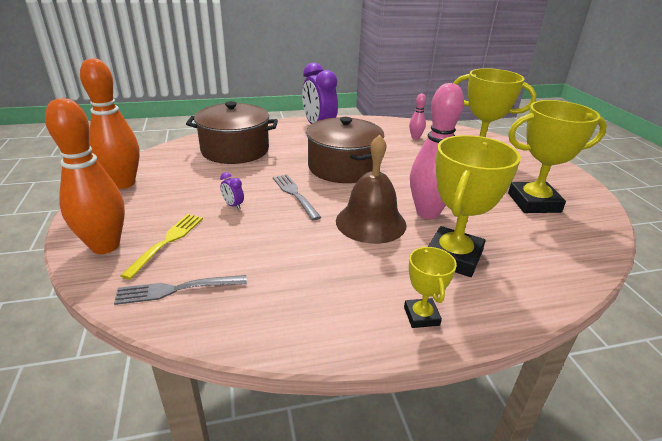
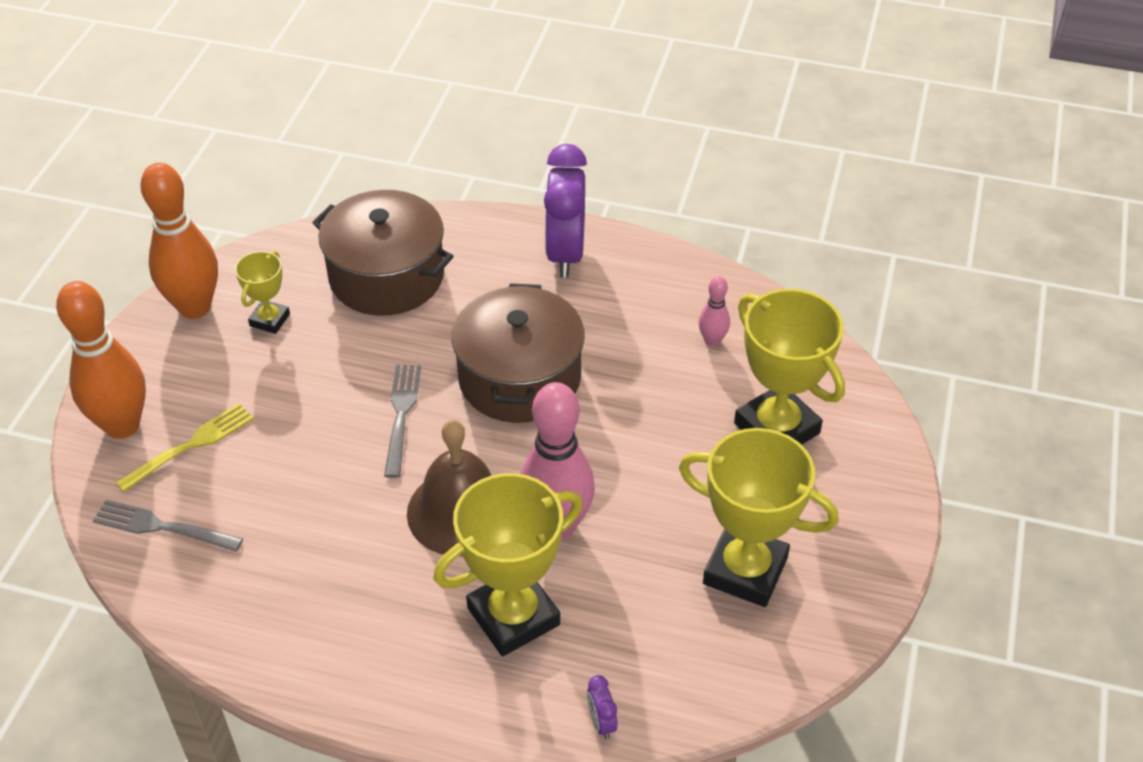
camera: 30 degrees right, 15 degrees up
purple clock [220,172,244,210] -> purple clock moved to [587,675,617,739]
yellow trophy [404,246,457,328] -> yellow trophy moved to [235,251,290,334]

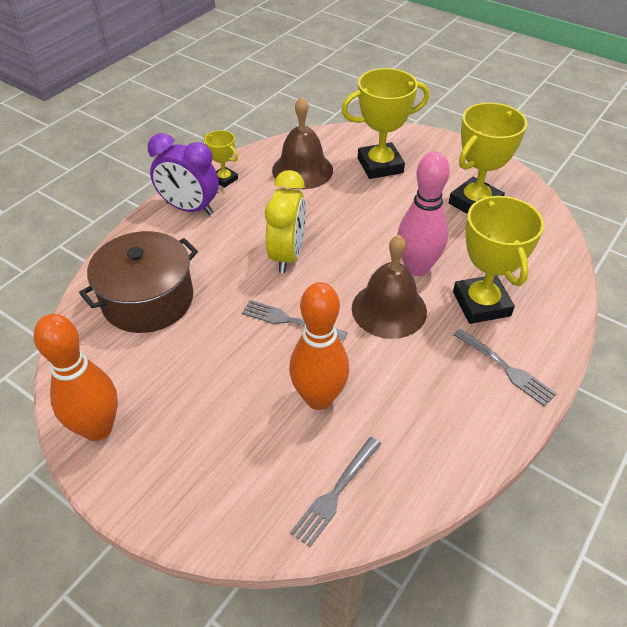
camera: 70 degrees left, 0 degrees up
orange bowling pin [56,281,146,439] -> orange bowling pin moved to [289,282,349,410]
yellow fork [115,403,254,492] -> none
yellow trophy [235,251,290,334] -> yellow trophy moved to [204,130,238,188]
brown pot [452,283,585,423] -> yellow clock [265,170,306,273]
purple clock [587,675,617,739] -> none
pink bowling pin [699,276,730,347] -> brown bell [272,97,333,189]
none -> grey fork [453,329,557,406]

